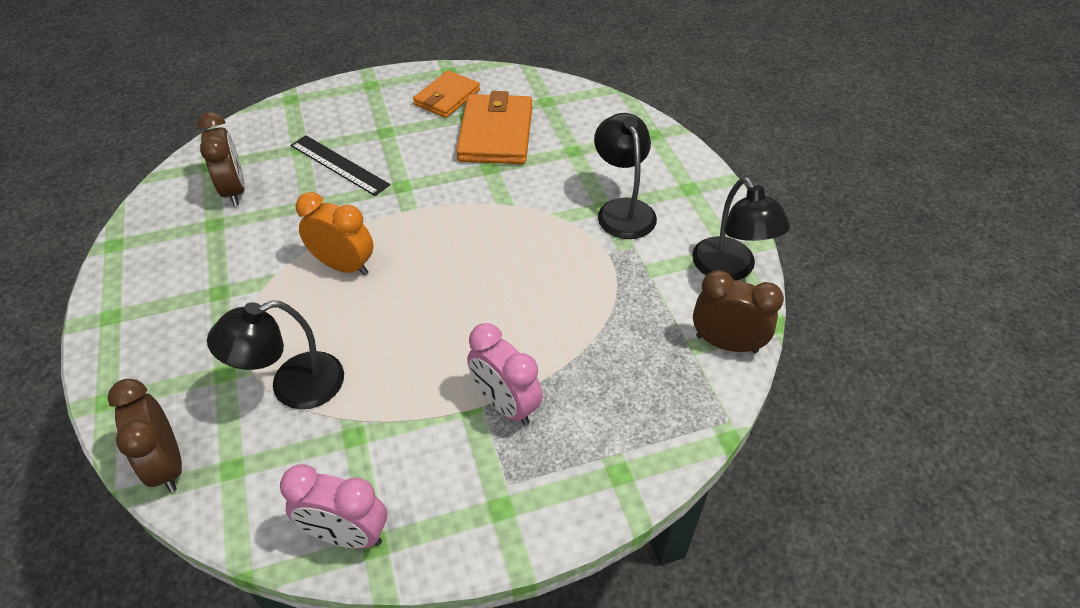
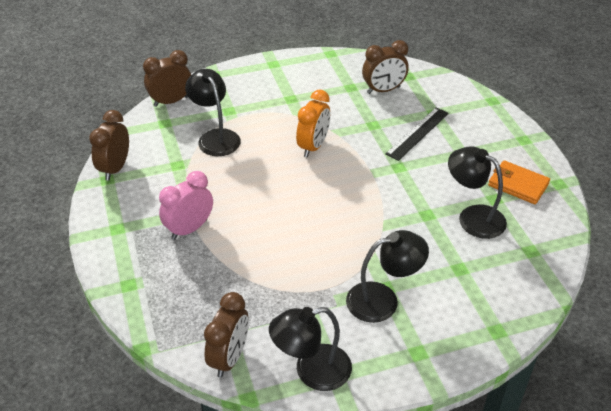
camera: 90 degrees right, 5 degrees down
pink clock [280,464,387,549] -> brown clock [89,110,129,181]
orange wallet [456,91,532,164] -> black lamp [448,146,507,239]

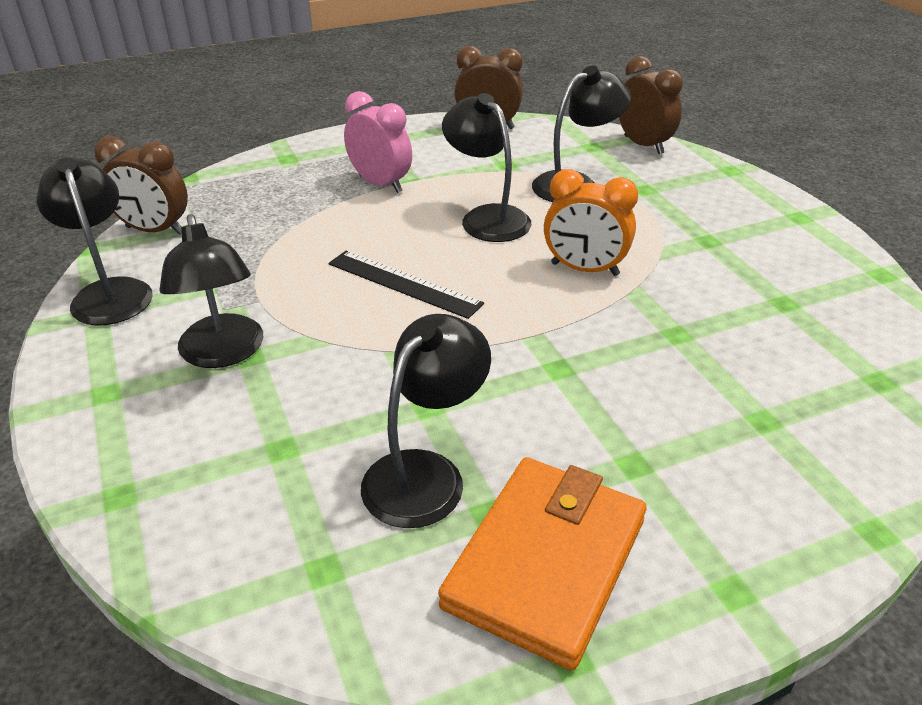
camera: 85 degrees right, 5 degrees down
brown clock [362,40,409,94] -> none
black ruler [385,107,449,161] -> black ruler moved to [329,251,484,319]
orange wallet [488,160,550,204] -> orange wallet [438,457,647,670], size x1.54
none -> black lamp [442,93,531,242]

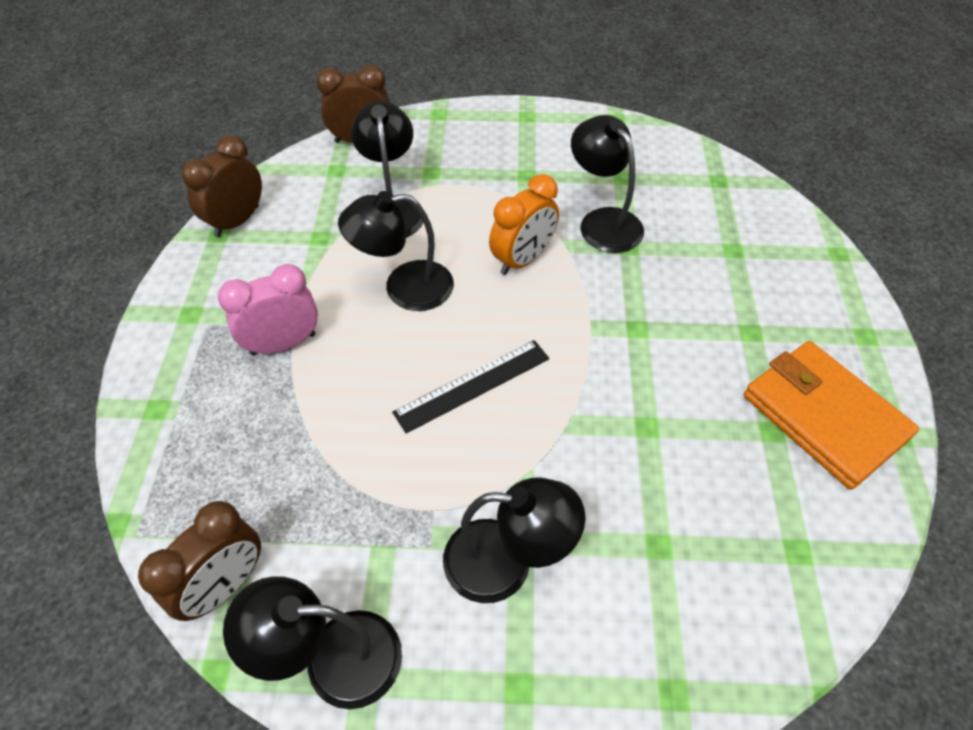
camera: 65 degrees left, 15 degrees up
black lamp [361,314,491,528] -> black lamp moved to [571,115,644,253]

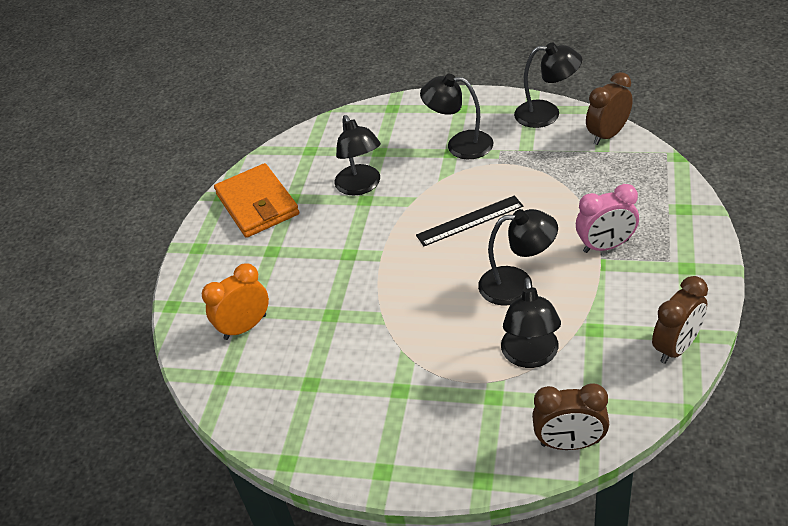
camera: 165 degrees left, 10 degrees down
orange clock [489,174,559,275] -> orange clock moved to [202,263,269,340]
black lamp [571,115,644,253] -> black lamp moved to [334,115,381,195]

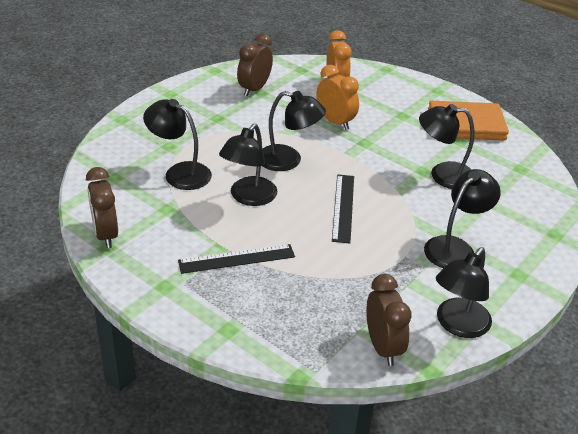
camera: 110 degrees right, 5 degrees down
brown clock [532,383,609,450] -> brown clock moved to [237,34,273,96]
pink clock [576,184,639,253] -> black ruler [178,244,295,274]
none -> black lamp [262,91,326,171]
none -> orange clock [316,65,359,130]

